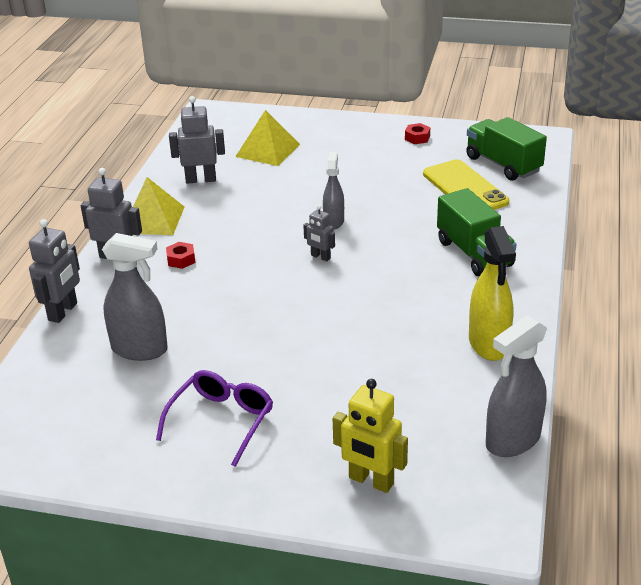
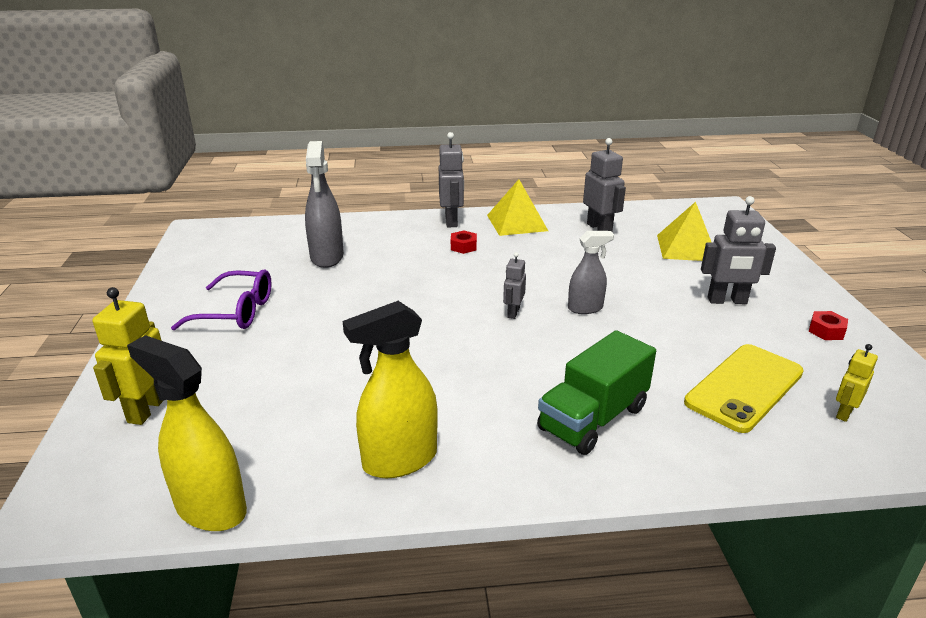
camera: 70 degrees right, 5 degrees down
grey robot [29,219,80,323] -> grey robot moved to [701,196,776,304]
green truck [466,117,547,181] -> yellow robot [836,344,878,422]
grey spray bottle [486,315,547,457] -> yellow spray bottle [127,335,247,531]

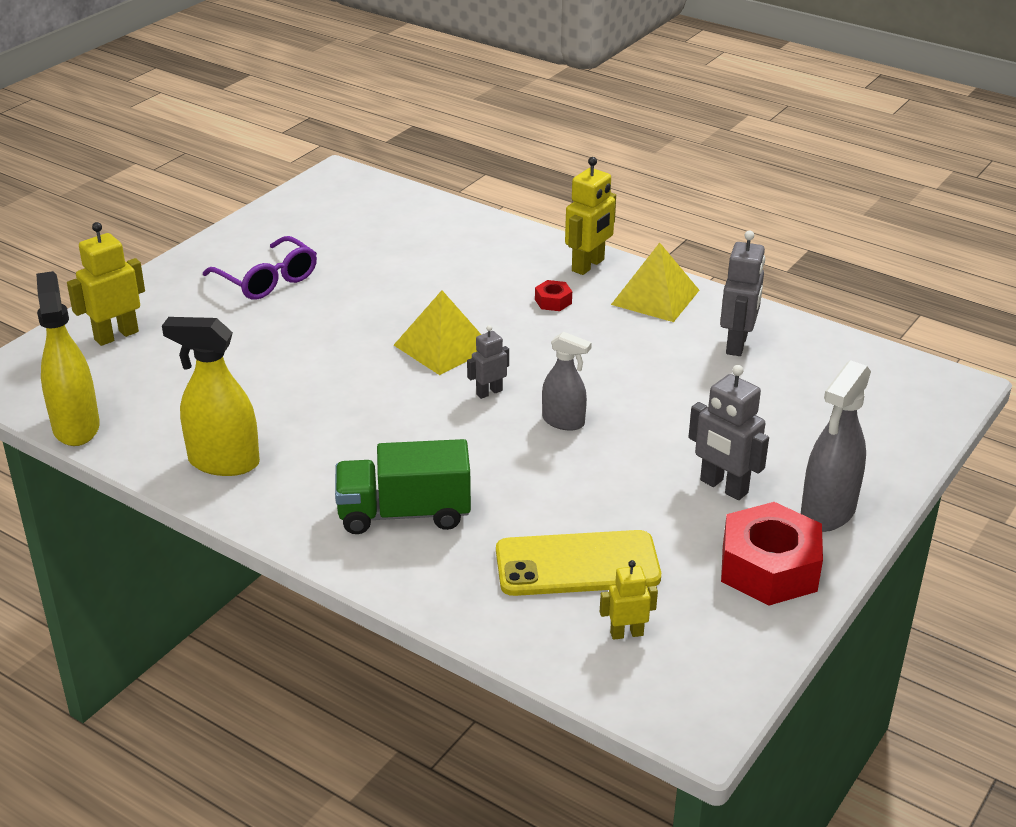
camera: 40 degrees right, 5 degrees up
grey spray bottle [305,141,344,268] -> grey spray bottle moved to [801,360,871,532]
grey robot [439,132,464,227] -> yellow robot [565,157,616,275]
yellow pyramid [657,202,711,261] -> yellow pyramid moved to [394,290,481,375]
red nut [809,311,848,340] -> red nut [721,502,823,605], size x2.27

